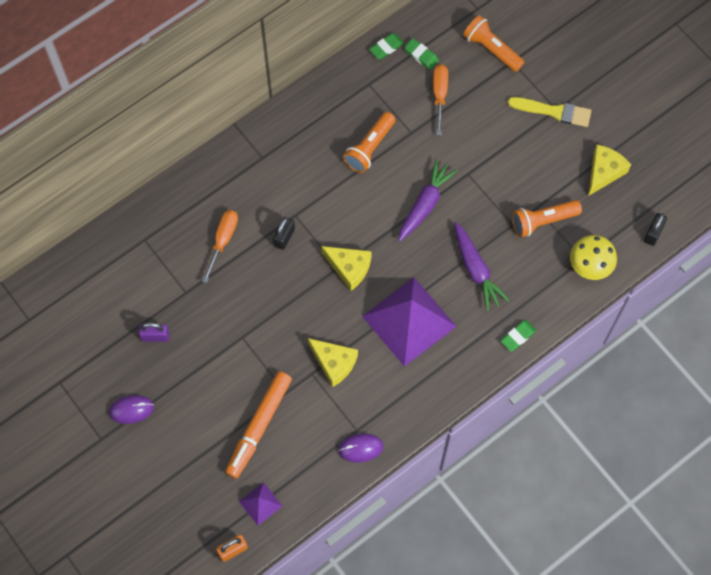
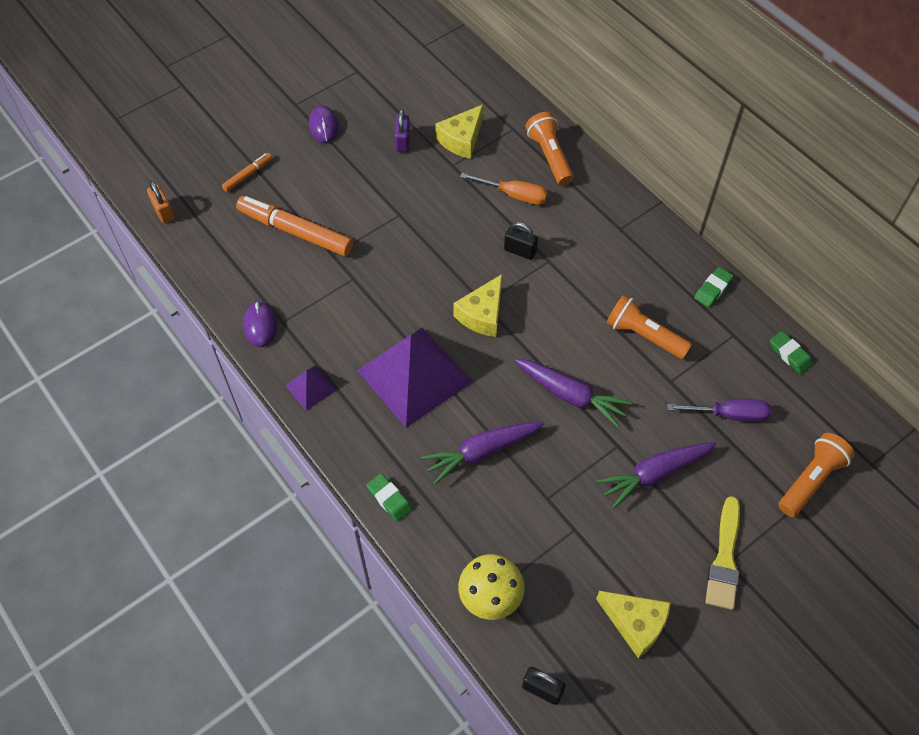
camera: 90 degrees right, 10 degrees down
purple pyramid [239,482,282,525] -> purple pyramid moved to [285,365,336,411]
yellow cheese [308,338,358,387] -> yellow cheese moved to [435,104,483,159]
green eraser [404,38,439,70] -> green eraser moved to [694,267,734,307]
orange screwdriver [433,64,448,135] -> purple screwdriver [667,399,771,422]
orange flashlight [512,200,582,237] -> orange flashlight moved to [526,112,574,186]
none -> orange marker [222,153,272,192]
none -> purple carrot [597,442,717,509]

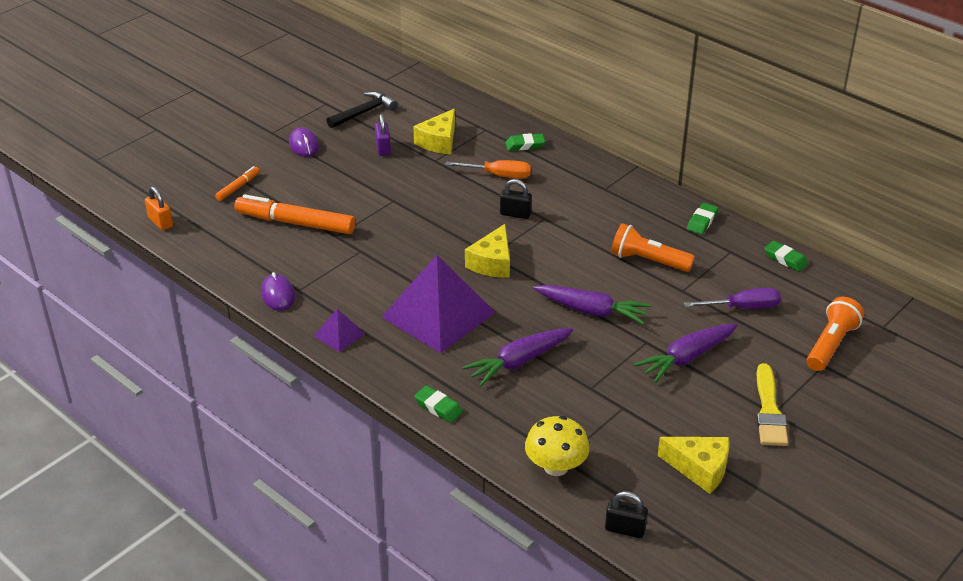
camera: 10 degrees left, 20 degrees down
orange flashlight [526,112,574,186] -> green eraser [505,133,545,151]
none -> black hammer [326,91,398,128]

